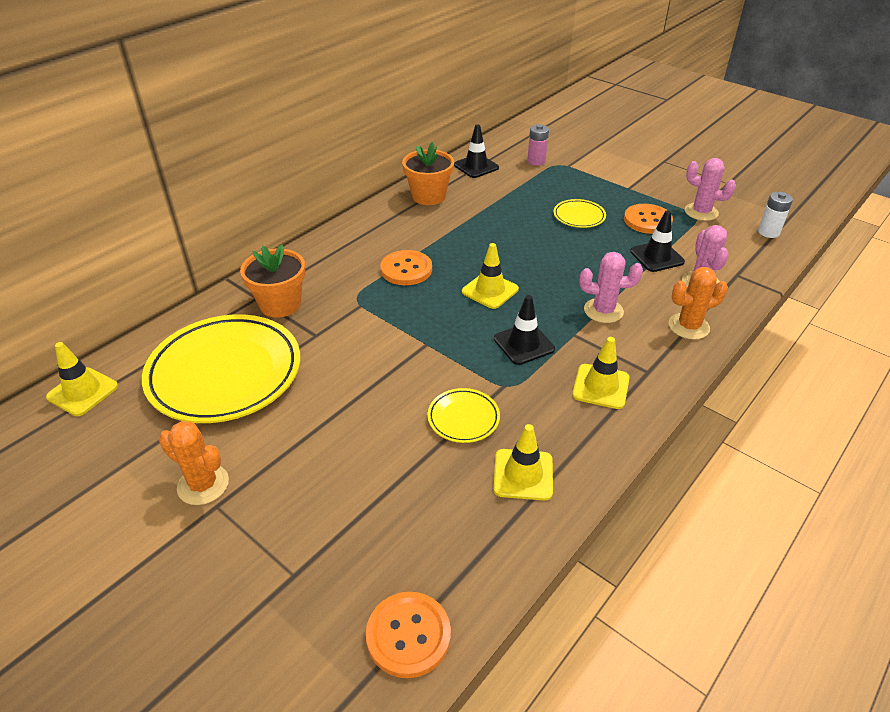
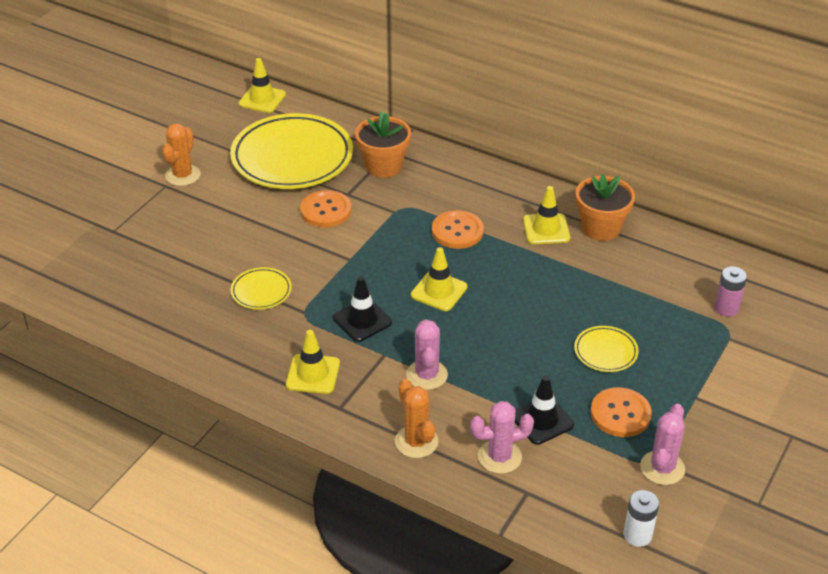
camera: 80 degrees right, 0 degrees up
orange button [366,592,451,678] -> orange button moved to [300,190,352,227]
black traffic cone [454,124,499,178] -> none
yellow traffic cone [493,424,553,501] -> yellow traffic cone moved to [523,186,570,244]

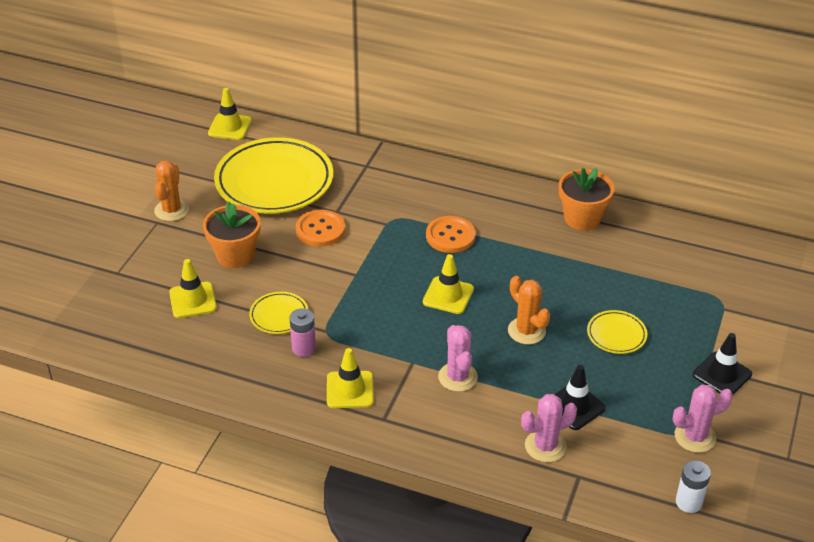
camera: 10 degrees left, 0 degrees up
black traffic cone [333,276,392,342] -> black traffic cone moved to [693,333,752,395]
orange flower pot [355,111,411,178] -> orange flower pot moved to [203,201,261,268]
orange cactus [395,379,438,458] -> orange cactus moved to [508,276,550,344]
yellow traffic cone [523,186,570,244] -> yellow traffic cone moved to [169,259,217,318]
orange button [591,387,652,437] -> none
pink cactus [640,404,685,485] -> pink cactus turned 60 degrees clockwise [673,385,733,453]
pink battery [715,266,747,317] -> pink battery moved to [289,308,316,357]

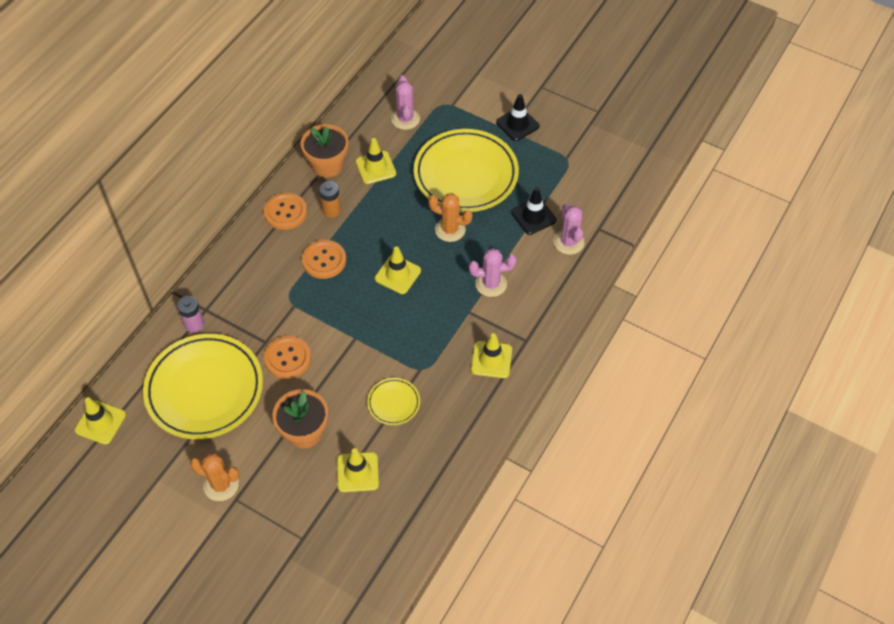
camera: 80 degrees left, 15 degrees up
pink battery [289,308,316,357] -> pink battery moved to [177,296,204,333]
orange cactus [508,276,550,344] -> orange cactus turned 45 degrees clockwise [428,193,473,242]
yellow plate [587,310,647,354] -> yellow plate [414,129,519,212], size x2.25
pink cactus [673,385,733,453] -> pink cactus moved to [391,75,420,130]
white battery [676,460,711,513] -> none
none -> orange button [264,193,307,230]
none -> orange battery [319,181,341,218]
none -> yellow traffic cone [356,138,396,184]

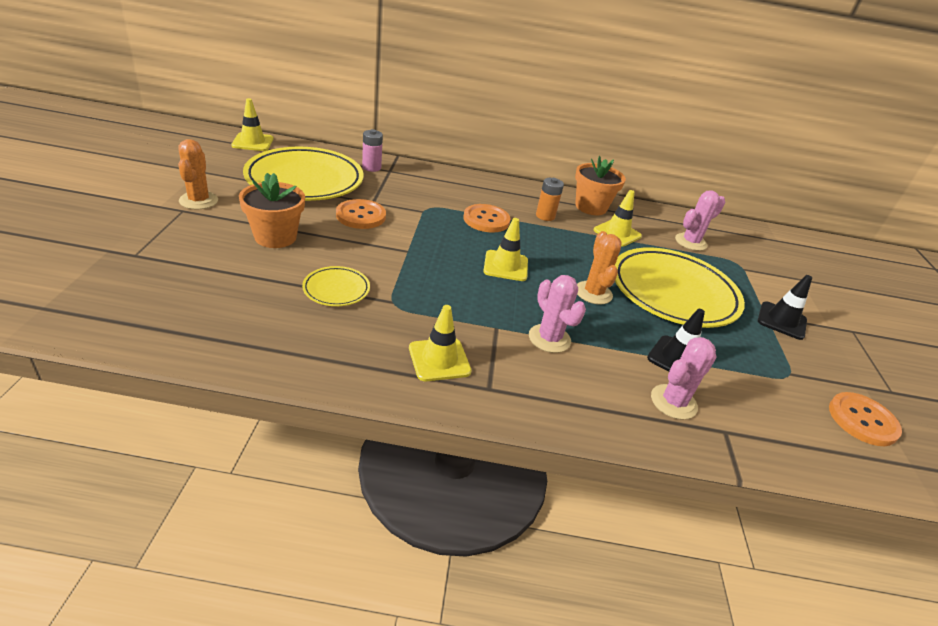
camera: 60 degrees right, 20 degrees down
orange button [264,193,307,230] -> orange button moved to [829,392,902,446]
yellow traffic cone [337,448,379,492] -> none

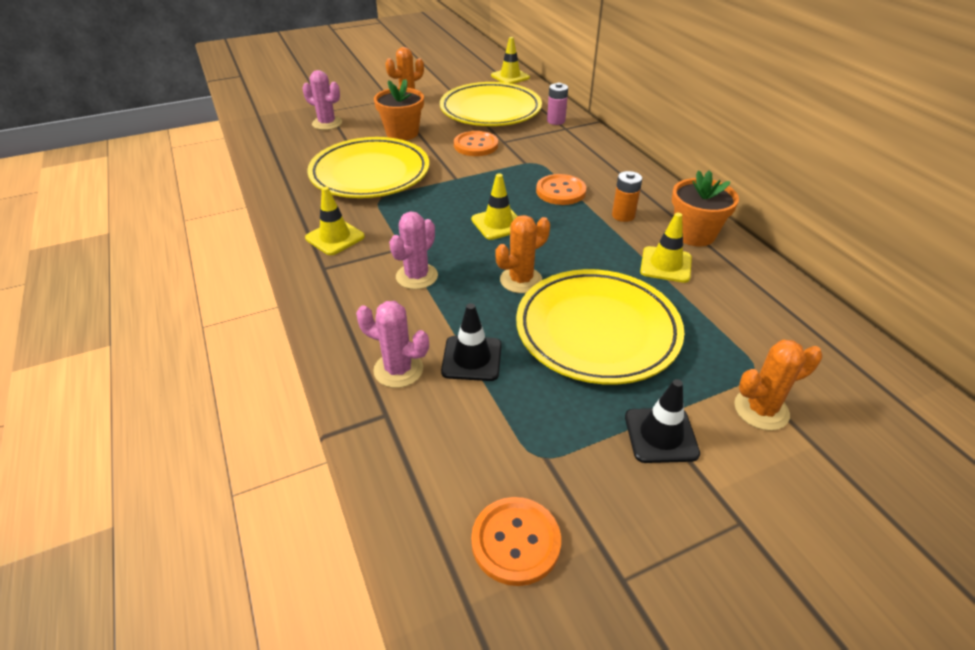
camera: 65 degrees right, 5 degrees up
yellow plate [302,266,370,306] -> yellow plate [307,137,429,198], size x2.25
pink cactus [675,190,725,251] -> pink cactus moved to [302,70,342,130]
none -> orange cactus [734,340,822,431]

